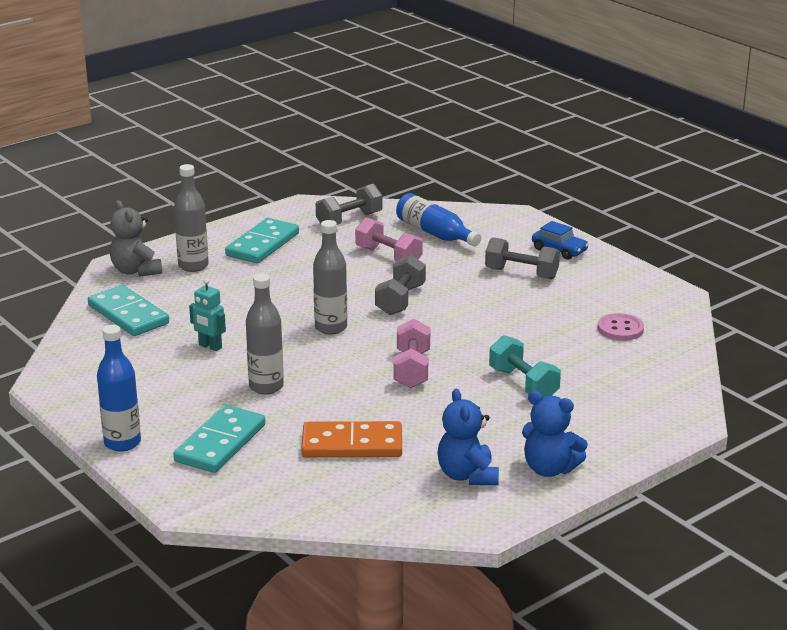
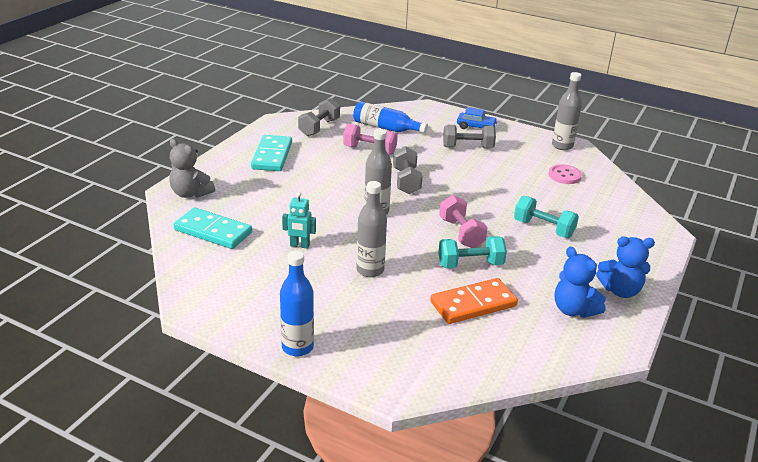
camera: 25 degrees left, 5 degrees up
turquoise domino [173,405,266,473] -> none
grey bottle [174,164,209,272] -> grey bottle moved to [552,72,582,150]
none -> turquoise dumbbell [438,236,507,268]

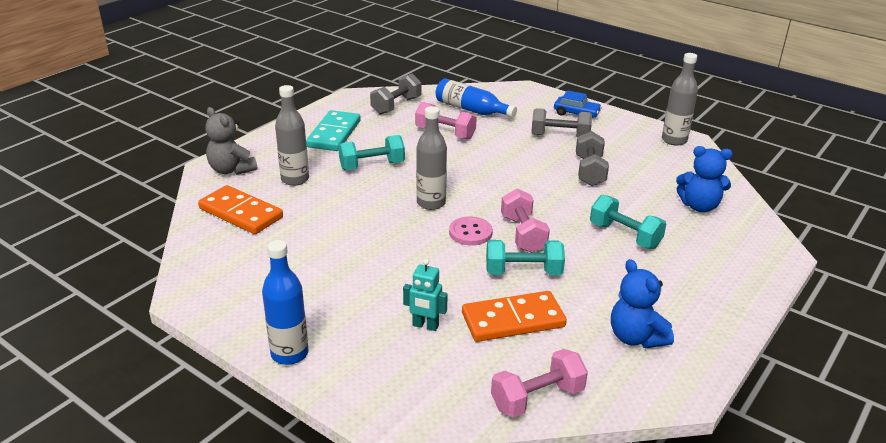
camera: 10 degrees right, 0 degrees up
turquoise domino [173,208,252,249] -> orange domino [198,185,283,234]
turquoise robot [282,192,316,249] -> turquoise robot moved to [403,259,448,331]
grey bottle [356,181,387,277] -> grey bottle moved to [275,85,309,186]
grey dumbbell [393,146,422,194] -> grey dumbbell moved to [576,131,609,186]
pink button [549,164,582,184] -> pink button moved to [449,216,493,245]
blue teddy bear [596,237,655,298] -> blue teddy bear moved to [676,146,733,212]
none -> turquoise dumbbell [338,135,405,170]
none -> pink dumbbell [491,349,588,418]

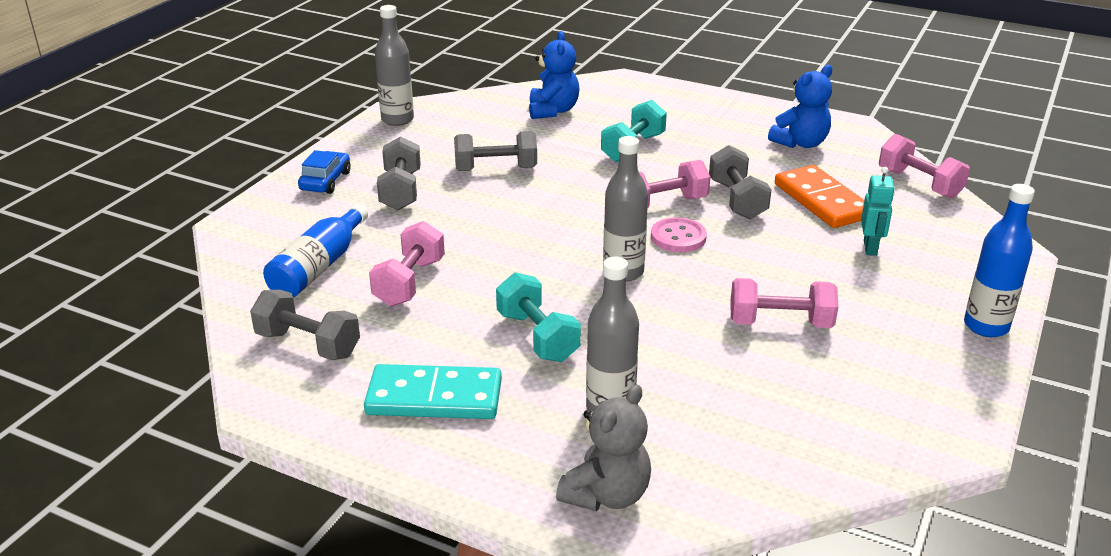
camera: 100 degrees left, 0 degrees up
orange domino [198,185,283,234] -> none
turquoise dumbbell [486,240,565,275] -> grey dumbbell [709,145,772,219]
none -> pink dumbbell [731,278,838,328]

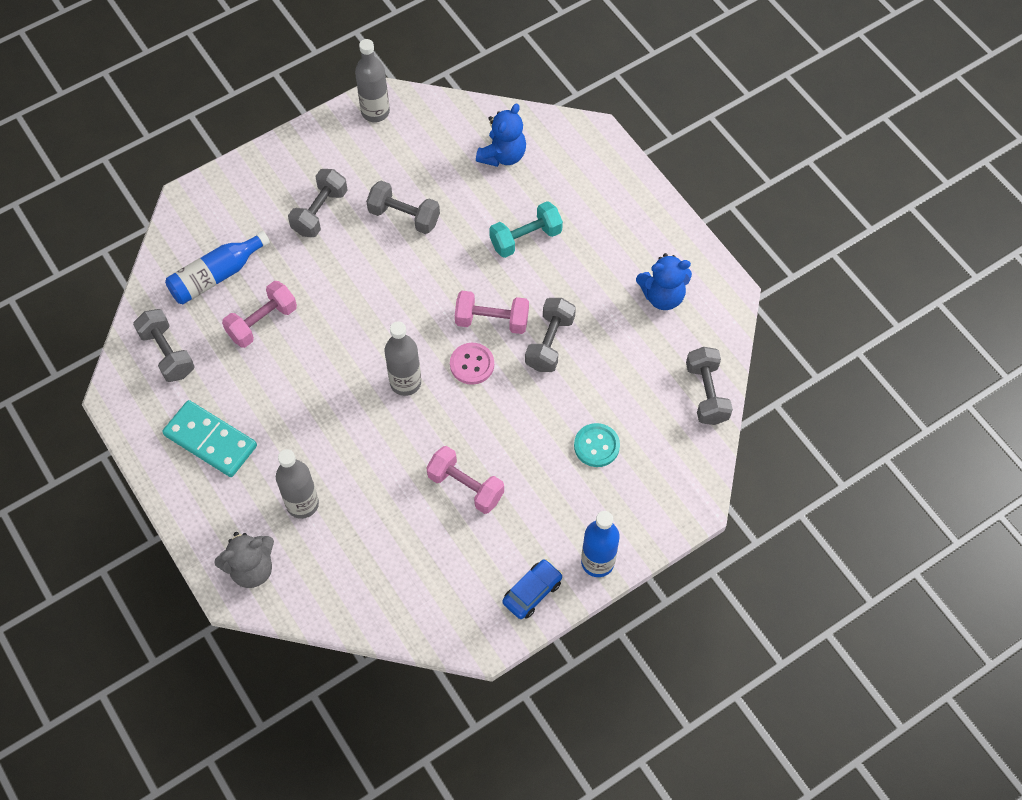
camera: 30 degrees right, 30 degrees up
blue car [298,150,351,194] -> blue car moved to [503,559,563,619]
turquoise dumbbell [496,272,581,362] -> none
orange domino [775,165,864,228] -> none
turquoise robot [861,167,895,256] -> turquoise button [574,423,620,467]
pink dumbbell [879,134,970,199] -> grey dumbbell [686,347,733,425]

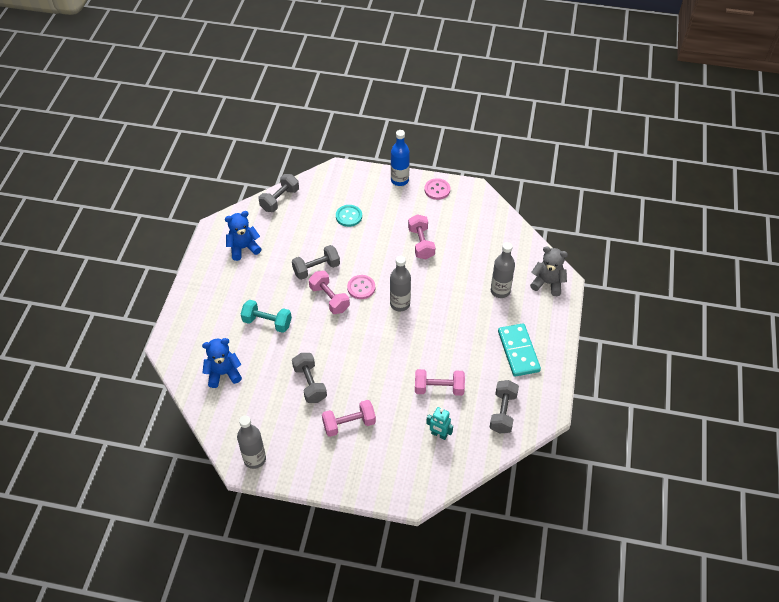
camera: 135 degrees left, 10 degrees down
blue bottle [165,231,270,304] -> turquoise robot [426,407,453,440]
grey dumbbell [288,169,348,237] -> pink dumbbell [322,400,376,437]
blue car [503,559,563,619] -> pink button [424,178,450,200]
blue teddy bear [636,253,692,310] -> blue teddy bear turned 60 degrees counterclockwise [225,211,261,261]

